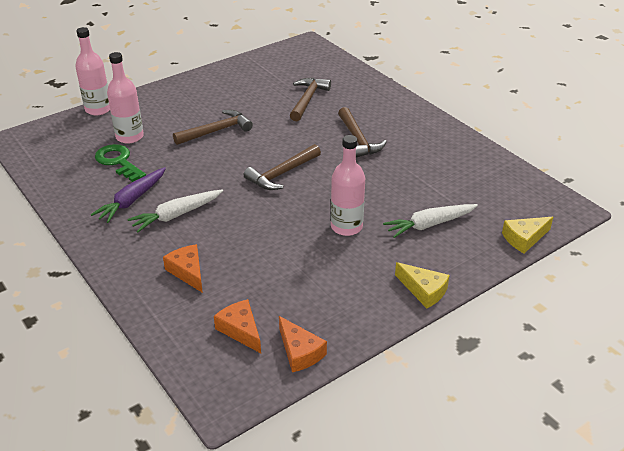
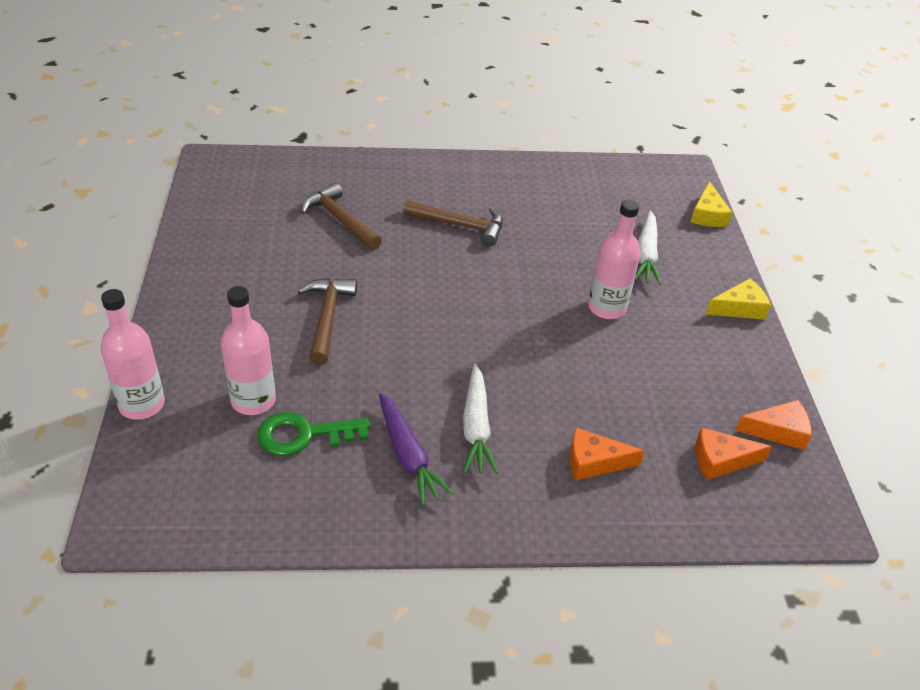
camera: 60 degrees left, 5 degrees up
brown hammer [244,144,321,190] -> none

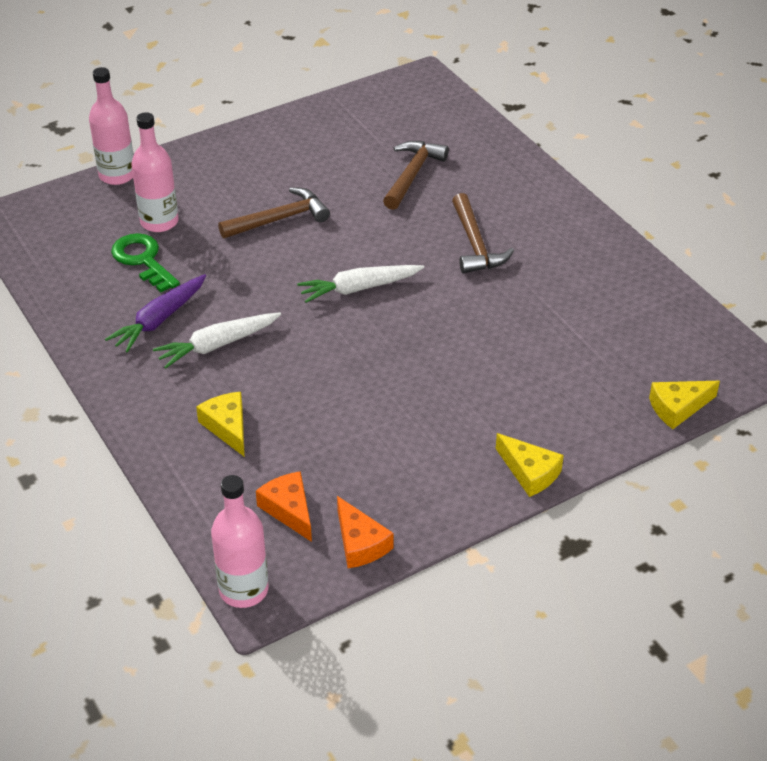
camera: 65 degrees right, 0 degrees up
orange cheese [570,427,645,481] -> yellow cheese [196,392,245,457]
pink bottle [588,200,641,319] -> pink bottle moved to [211,475,268,608]
white carrot [635,211,661,285] -> white carrot moved to [297,265,424,303]

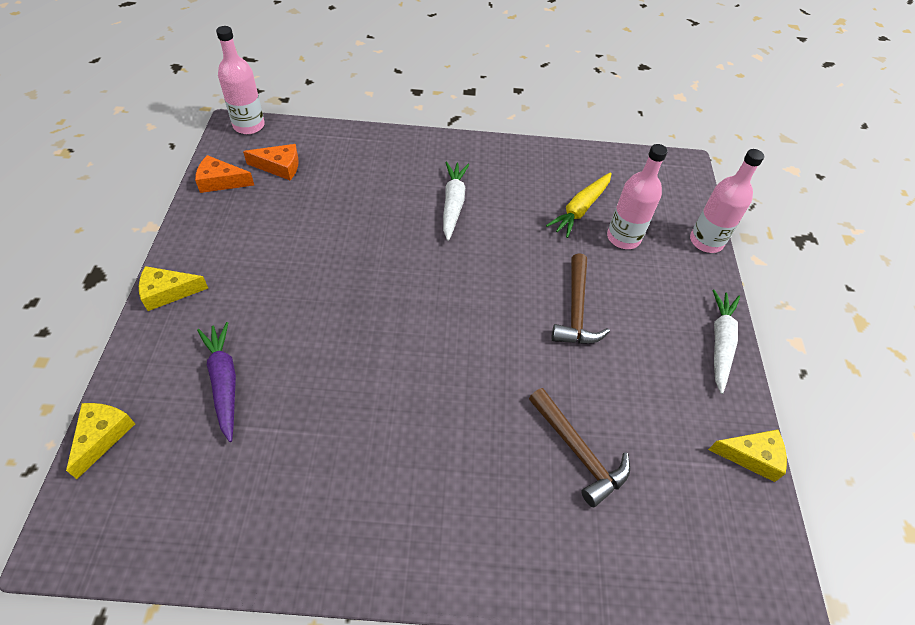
camera: 120 degrees right, 10 degrees up
purple carrot [105,274,206,353] -> purple carrot moved to [197,322,236,442]
green key [111,233,180,292] -> yellow carrot [546,172,611,238]
yellow cheese [196,392,245,457] -> yellow cheese moved to [708,429,787,482]
white carrot [297,265,424,303] -> white carrot moved to [712,289,740,394]
brown hammer [452,193,514,273] -> none

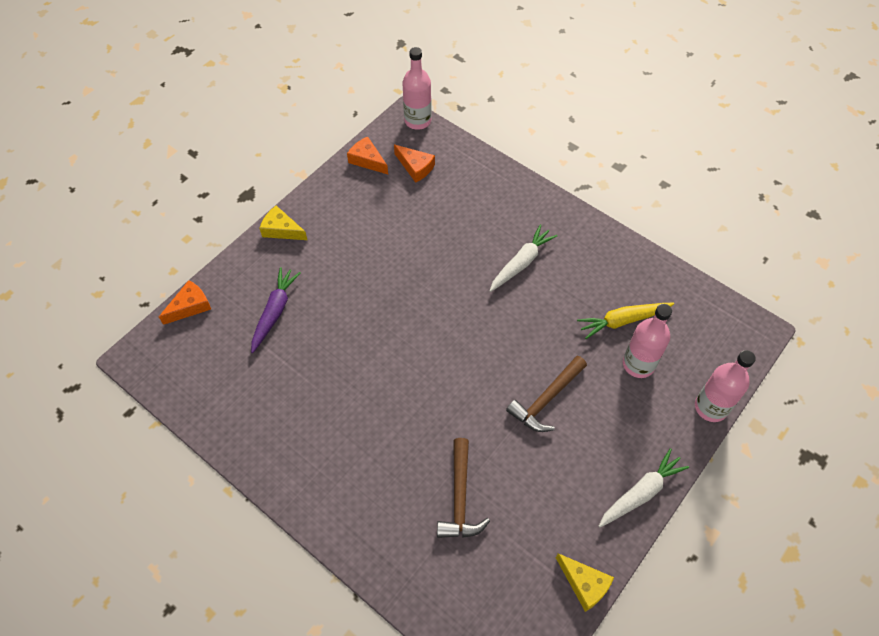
camera: 40 degrees right, 5 degrees up
yellow cheese [66,403,135,479] -> orange cheese [159,280,211,325]

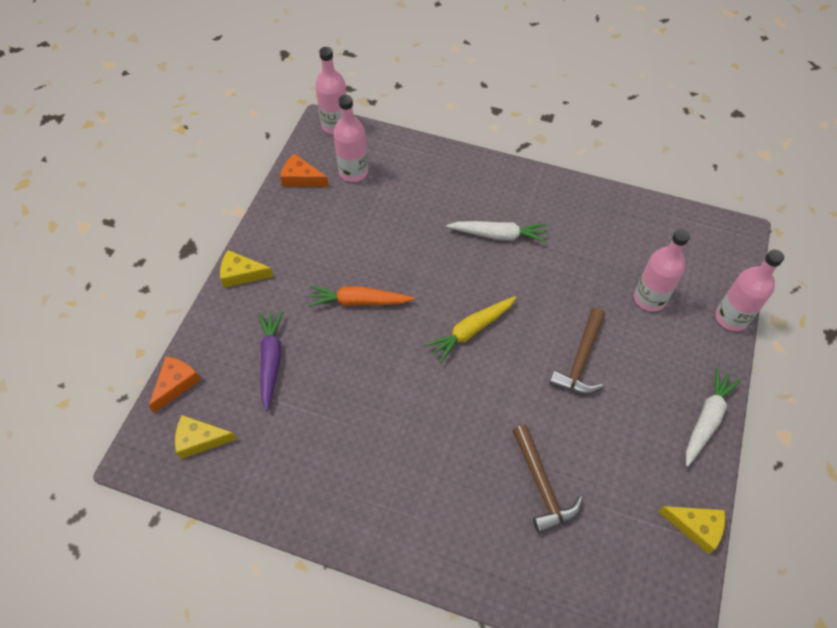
camera: 20 degrees left, 0 degrees up
orange cheese [394,144,435,183] -> pink bottle [333,95,368,182]
white carrot [490,224,558,292] -> white carrot turned 75 degrees clockwise [446,221,547,243]
yellow carrot [577,303,674,339] -> yellow carrot moved to [425,296,516,363]
none -> yellow cheese [175,415,237,459]
none -> orange carrot [308,286,415,307]

